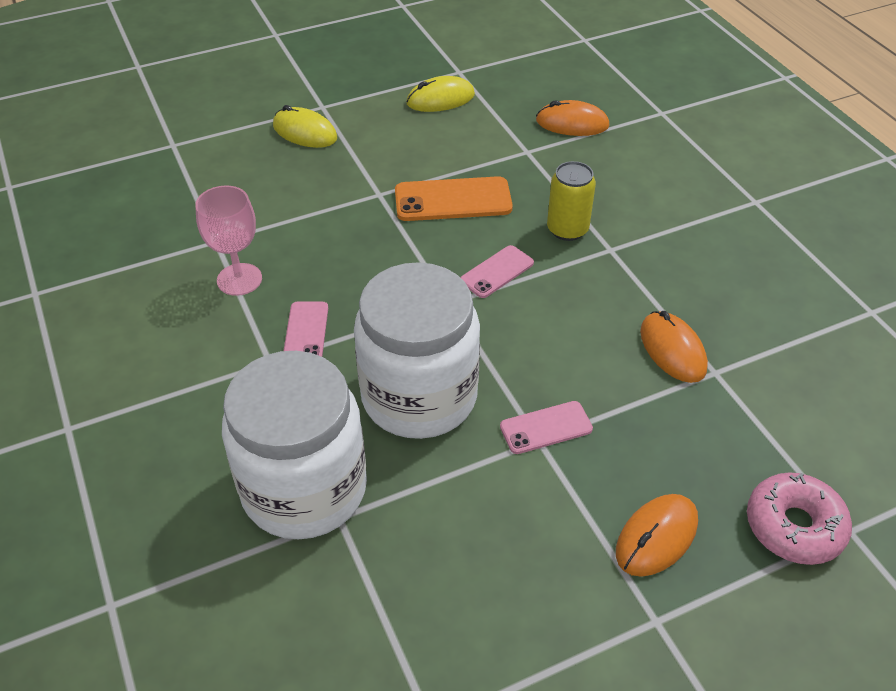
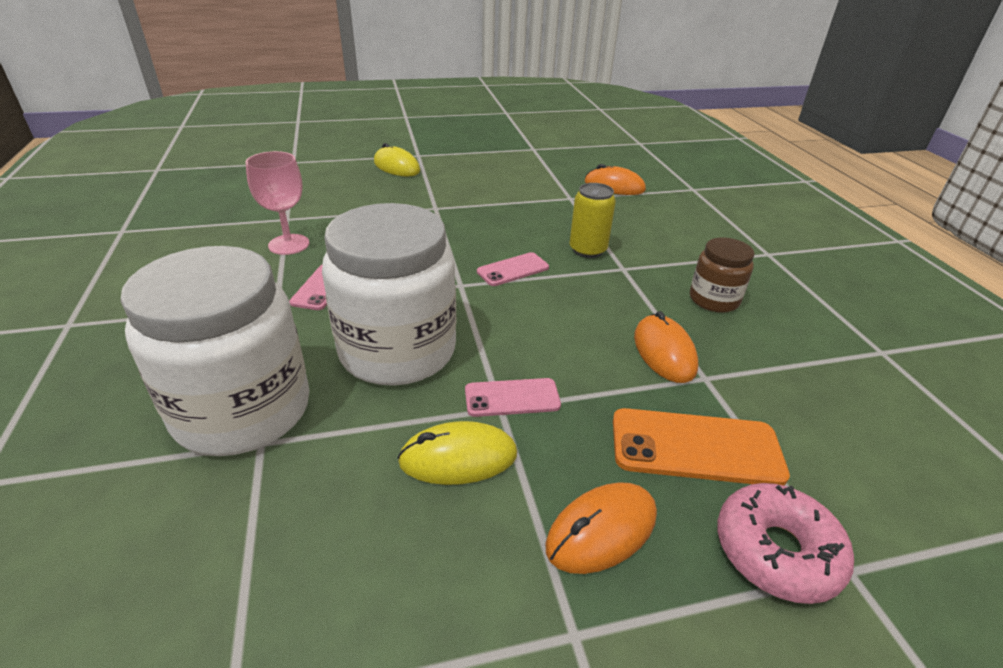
camera: 10 degrees right, 10 degrees down
orange phone [395,176,513,221] -> orange phone moved to [613,408,790,486]
yellow mouse [406,76,475,112] -> yellow mouse moved to [397,421,517,485]
none -> brown jar [690,238,754,313]

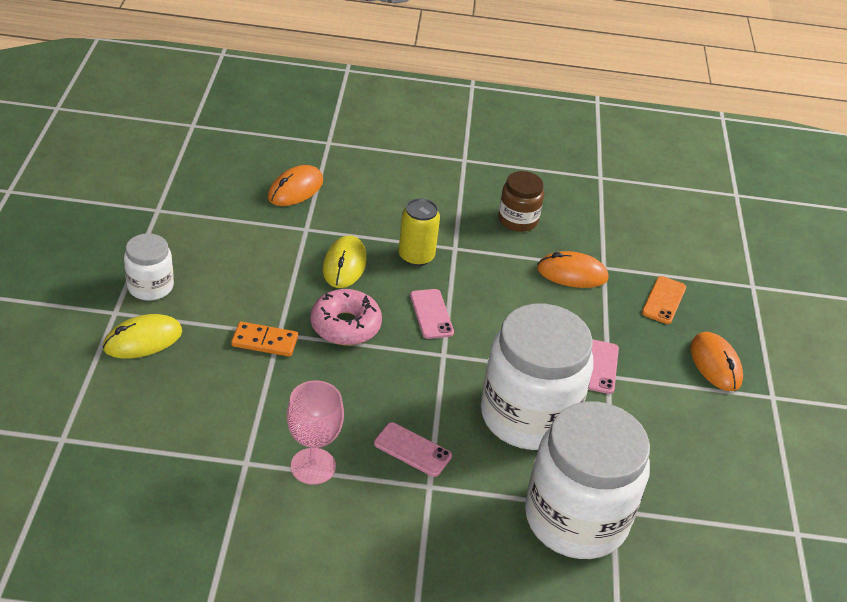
camera: 75 degrees left, 5 degrees up
yellow mouse [397,421,517,485] -> yellow mouse moved to [323,235,367,288]
orange phone [613,408,790,486] -> orange phone [642,276,686,324], size x0.61
pink donut [717,483,854,604] -> pink donut moved to [311,289,382,345]
none -> white jar [124,233,174,301]
none -> orange domino [231,322,298,357]

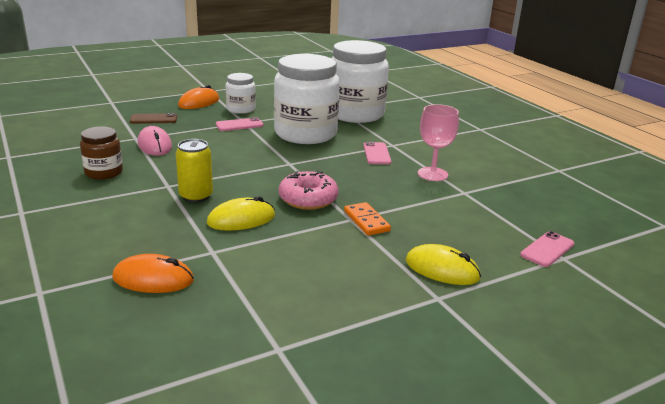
camera: 120 degrees left, 15 degrees down
white jar [124,233,174,301] -> white jar moved to [226,73,256,114]
pink phone [410,289,454,339] -> pink phone moved to [520,231,574,267]
orange mouse [537,251,609,288] -> pink mouse [138,126,172,156]
orange phone [642,276,686,324] -> brown phone [130,113,177,124]

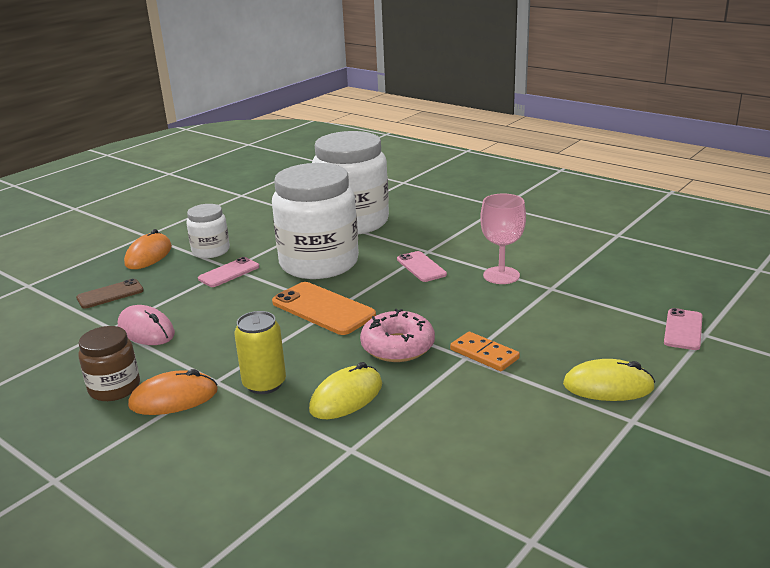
camera: 20 degrees left, 0 degrees up
orange mouse [112,254,194,293] -> orange mouse moved to [128,369,218,415]
none -> orange phone [272,282,376,335]

